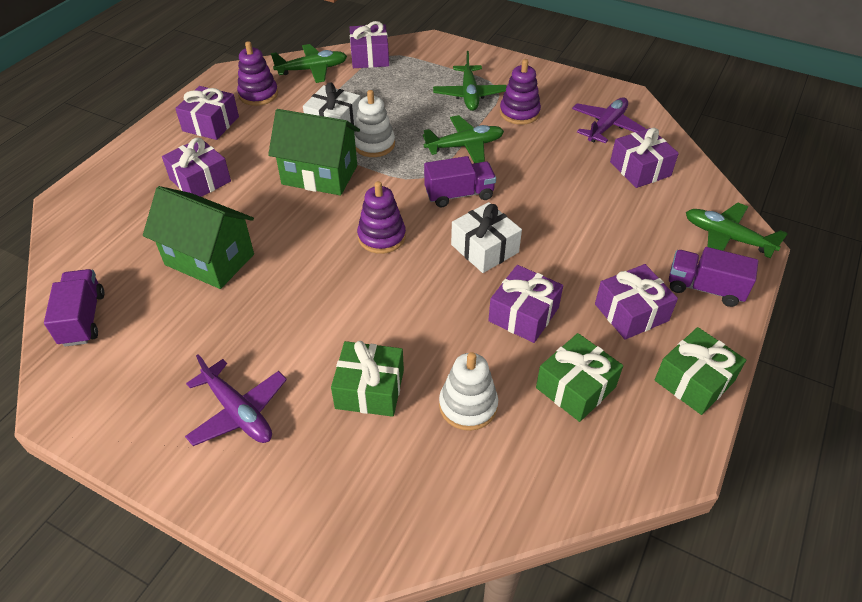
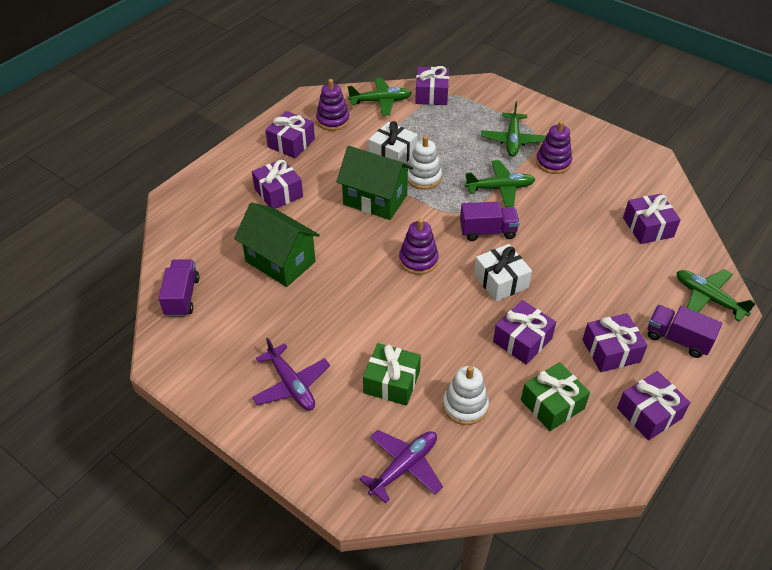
camera: 10 degrees right, 0 degrees up
purple plane [572,97,646,143] -> purple plane moved to [359,430,443,503]
green gift [655,327,746,415] -> purple gift [617,371,691,441]

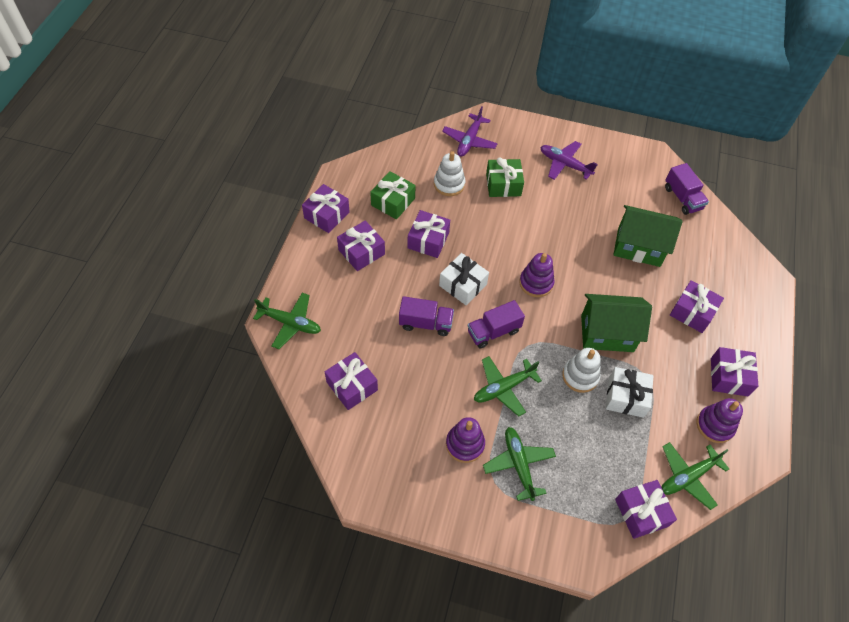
camera: 155 degrees right, 10 degrees up
purple truck [648,305,722,358] -> purple truck moved to [399,296,454,336]

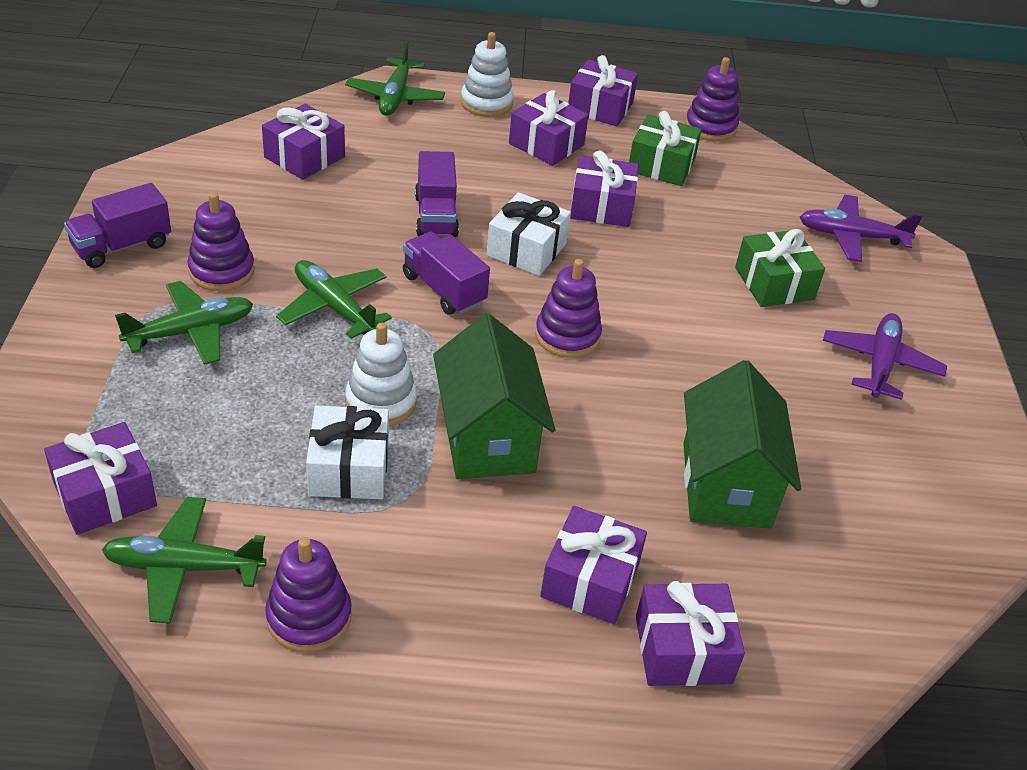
camera: 75 degrees right, 15 degrees down
white stacking toy [434,151,466,196] -> white stacking toy moved to [461,32,514,117]
green plane [661,442,729,510] -> green plane turned 45 degrees counterclockwise [102,497,267,624]
purple truck [665,163,709,215] -> purple truck moved to [64,183,171,268]
purple gift [711,347,758,396] -> purple gift moved to [636,581,745,686]
none -> purple stacking toy [685,57,739,141]

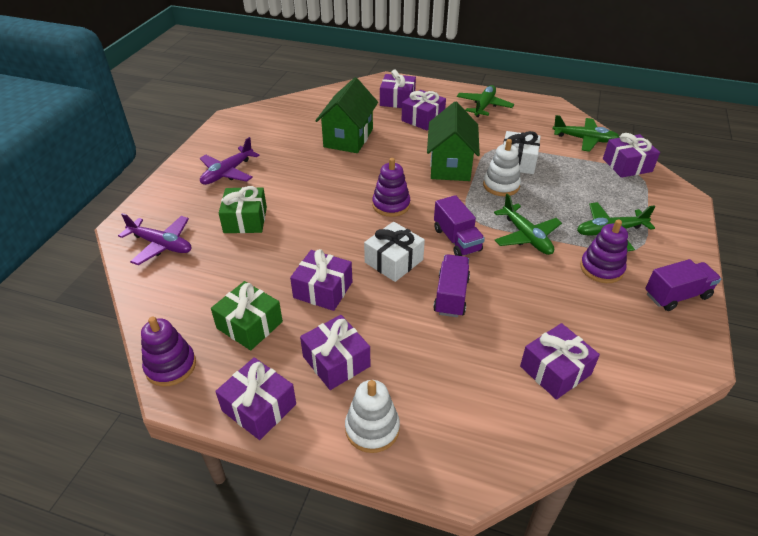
camera: 160 degrees left, 0 degrees up
purple stacking toy [265,537,352,652] -> none
green plane [345,40,445,116] -> green plane moved to [457,85,514,117]

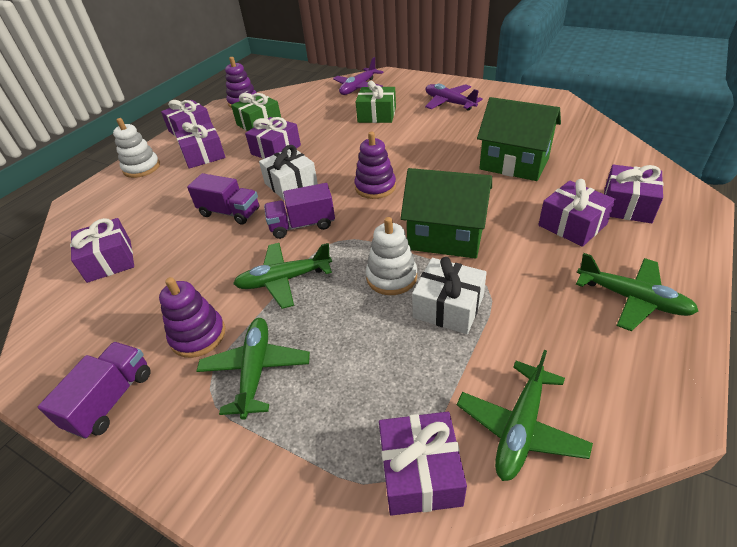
camera: 105 degrees right, 0 degrees up
purple truck [645,259,721,311] -> purple truck turned 150 degrees counterclockwise [38,342,151,439]

